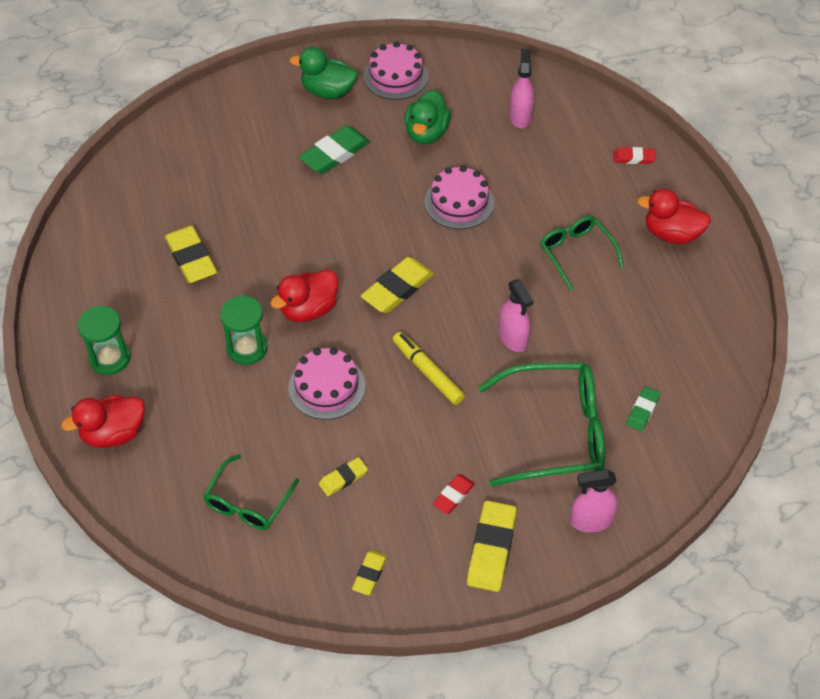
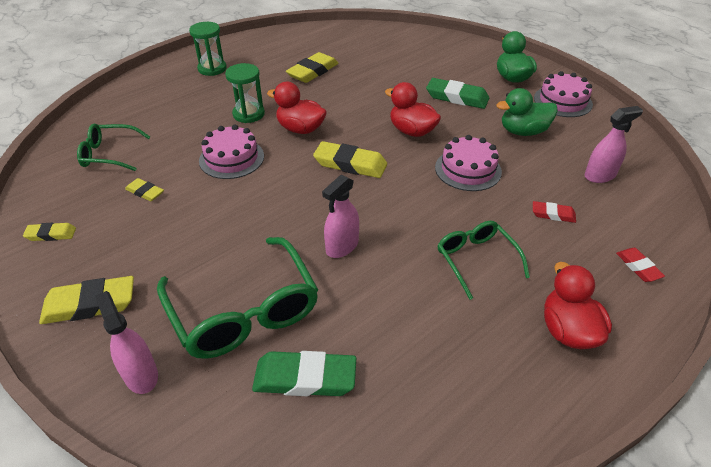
camera: 65 degrees right, 10 degrees down
red duck [61,395,145,448] -> red duck moved to [385,82,441,137]
yellow marker [393,332,465,405] -> none
red eraser [433,474,475,514] -> red eraser moved to [533,201,576,223]
green glasses [540,216,624,291] -> green glasses turned 60 degrees counterclockwise [437,221,530,300]
green eraser [626,387,660,431] -> green eraser [252,351,356,396], size x1.79

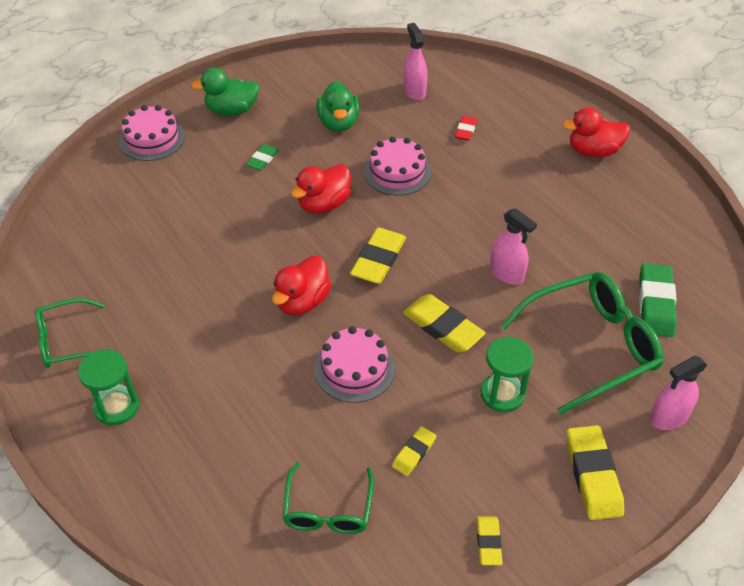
camera: 85 degrees left, 5 degrees up
green hourglass [225,63,265,123] -> green hourglass moved to [481,337,534,413]
yellow eraser [286,52,338,83] -> yellow eraser moved to [403,294,486,353]
green eraser [426,78,489,109] -> green eraser [246,144,279,171], size x0.56
green glasses [437,221,530,300] -> green glasses moved to [35,298,104,368]
pink cake [534,71,593,117] -> pink cake moved to [119,105,185,161]
red eraser [616,248,665,282] -> none

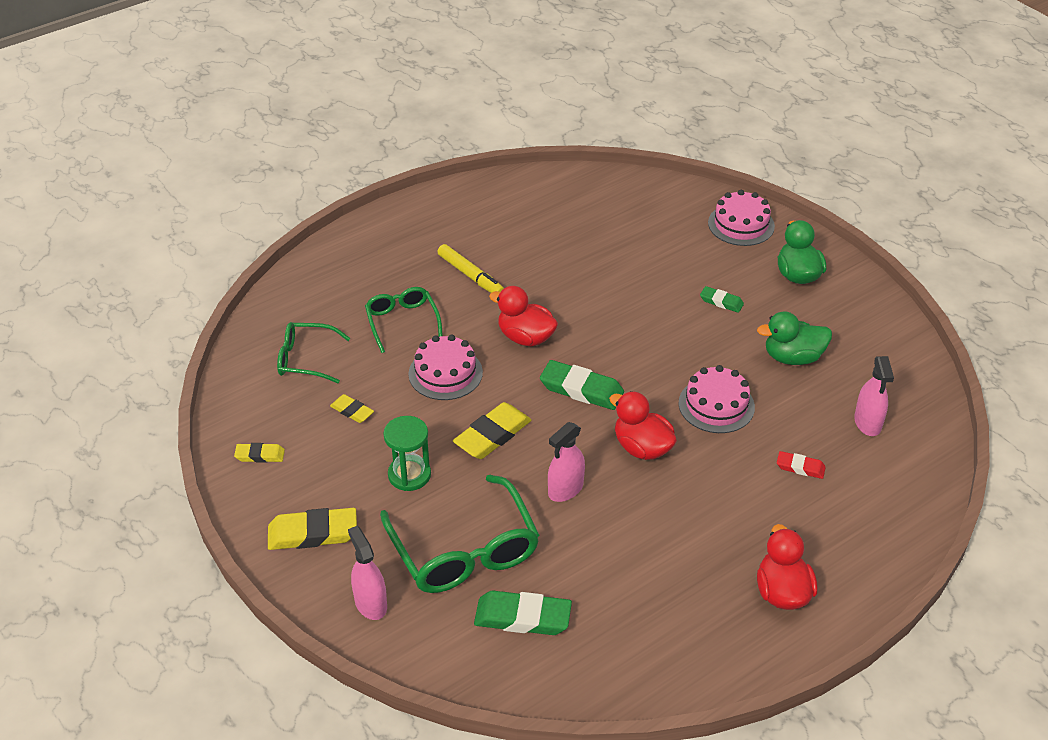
camera: 90 degrees right, 5 degrees down
green glasses [35,298,104,368] -> green glasses moved to [365,287,443,353]
green hourglass [78,349,139,425] -> none
red duck [291,164,351,214] -> red duck moved to [609,391,677,460]
yellow eraser [350,228,406,284] -> green eraser [540,360,624,410]
pink spray bottle [403,23,428,100] -> pink spray bottle turned 105 degrees clockwise [854,356,894,436]
none -> yellow marker [438,244,504,293]

